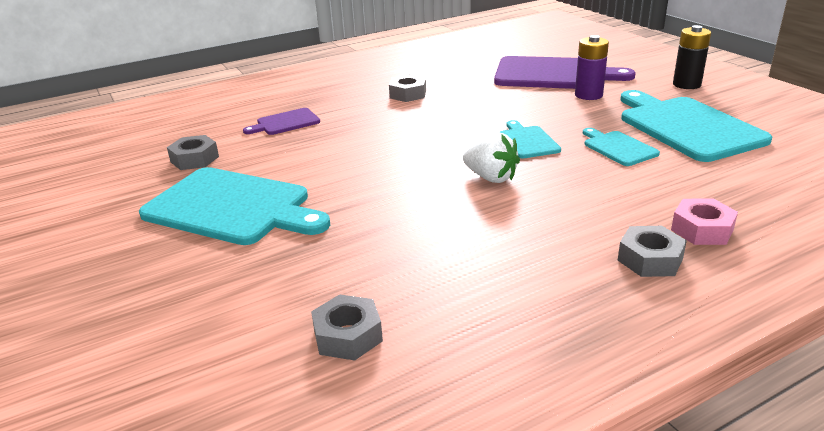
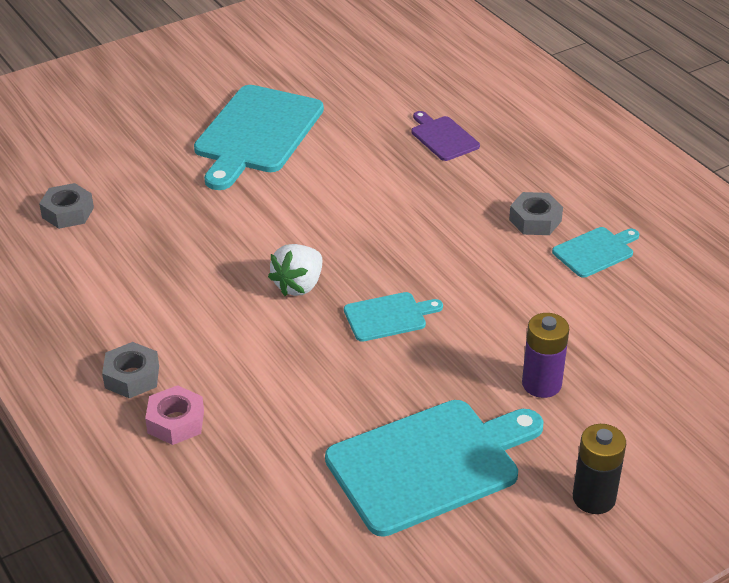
camera: 85 degrees right, 10 degrees up
grey nut [167,135,219,170] -> none
purple cutting board [494,56,636,89] -> none
turquoise cutting board [583,128,660,166] -> turquoise cutting board moved to [552,227,639,278]

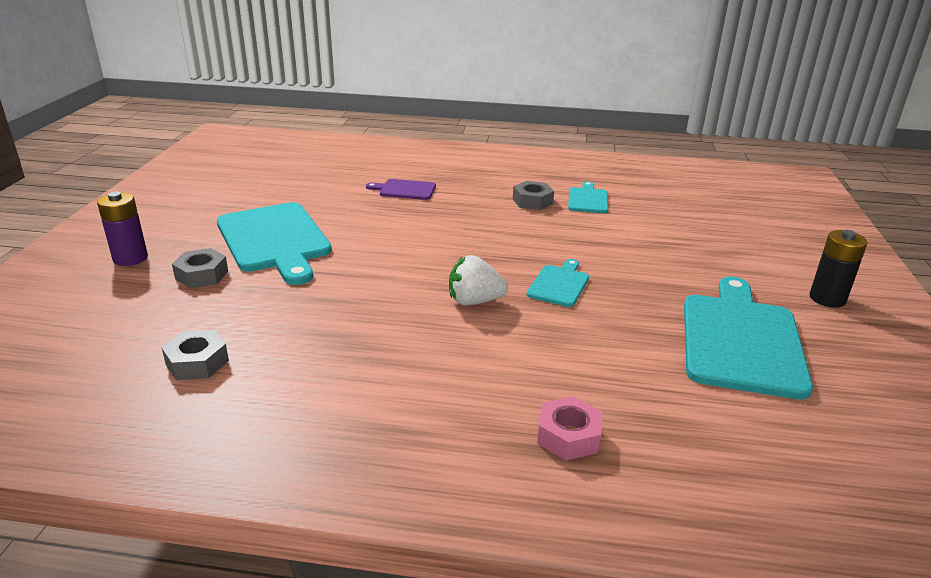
camera: 50 degrees left, 10 degrees down
grey nut [102,342,159,399] -> grey nut moved to [172,248,228,288]
white strawberry [268,244,322,296] -> white strawberry turned 105 degrees clockwise [449,255,508,305]
purple battery [522,313,569,398] -> purple battery moved to [97,192,148,266]

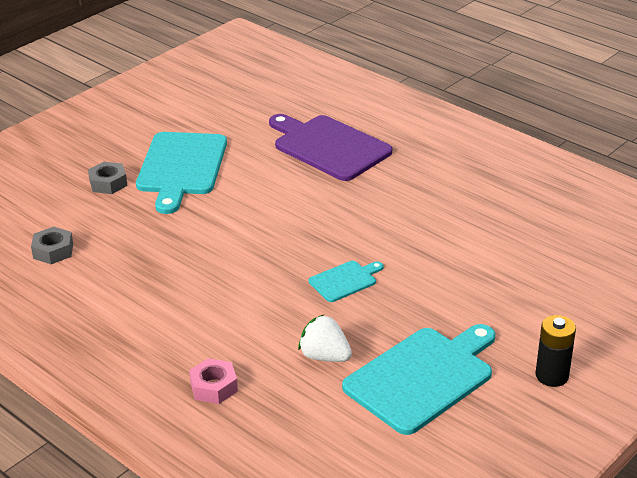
camera: 35 degrees right, 5 degrees up
purple battery [97,192,148,266] -> none
purple cutting board [366,179,436,200] -> purple cutting board [269,114,392,181], size x2.04
white strawberry [449,255,508,305] -> white strawberry moved to [298,315,352,362]
grey nut [513,181,554,210] -> none
turquoise cutting board [568,181,608,213] -> none

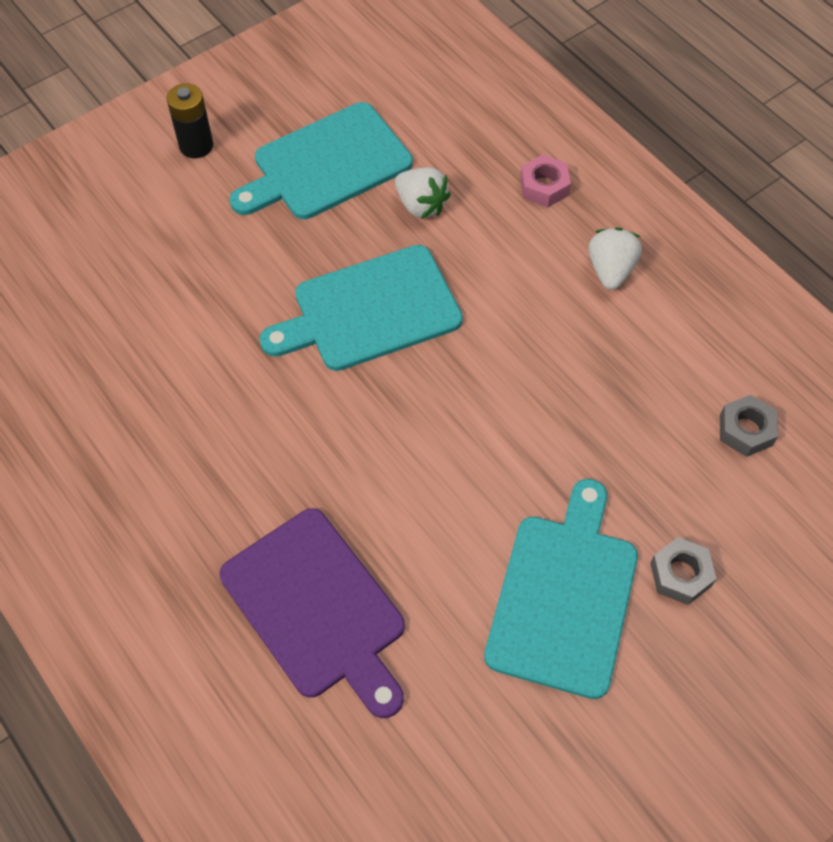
camera: 170 degrees left, 25 degrees up
turquoise cutting board [309,261,383,302] -> turquoise cutting board [259,245,463,371], size x2.04
none -> white strawberry [588,228,642,290]

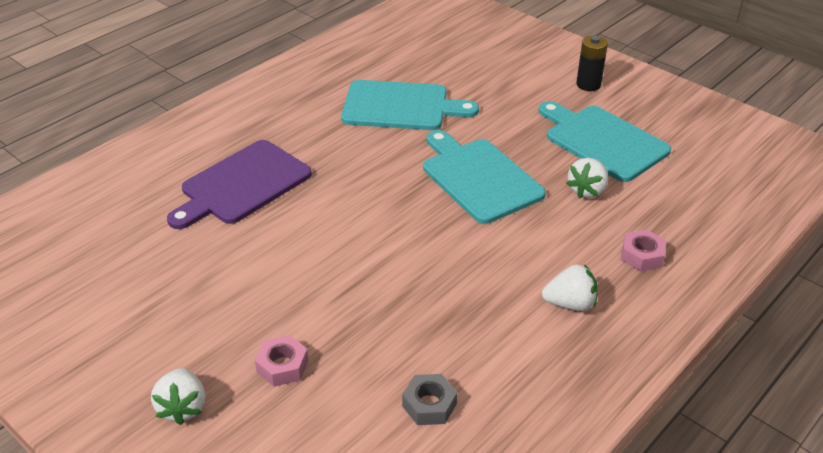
camera: 80 degrees right, 20 degrees down
turquoise cutting board [484,479,638,699] -> turquoise cutting board moved to [341,80,479,130]
grey nut [650,537,716,605] -> pink nut [255,335,309,387]
none -> white strawberry [151,368,205,425]

